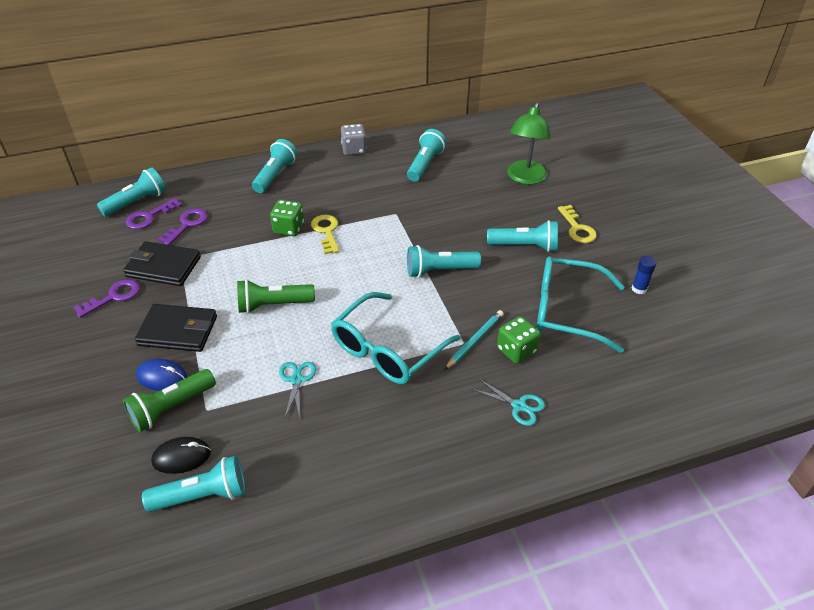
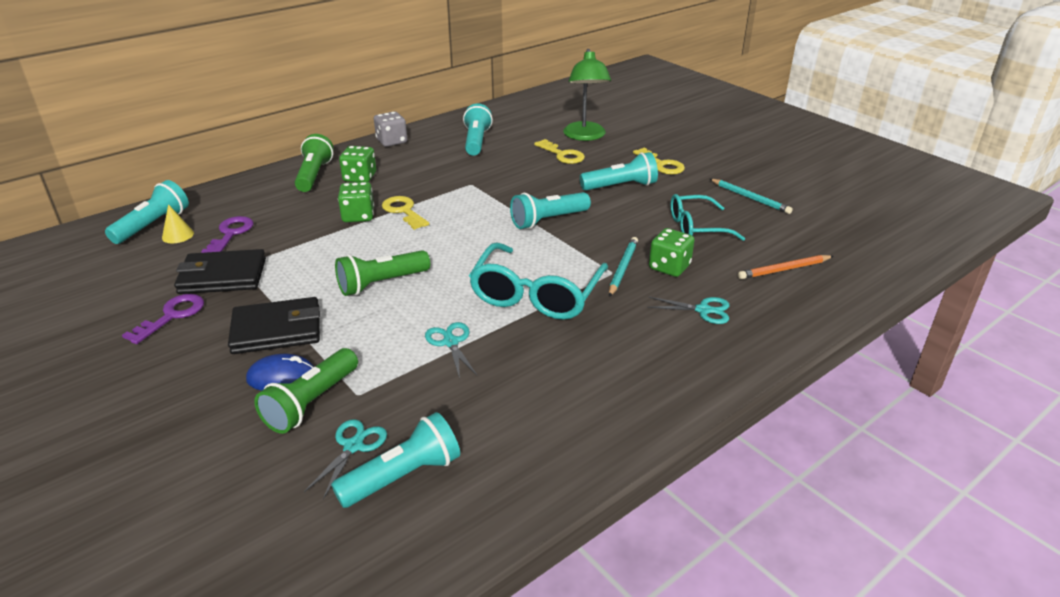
camera: 20 degrees left, 10 degrees down
purple key [126,198,183,229] -> yellow cone [162,204,194,243]
black mouse [151,437,211,474] -> turquoise scissors [304,419,387,499]
turquoise flashlight [252,139,297,193] -> green flashlight [295,134,334,192]
turquoise glasses [537,256,625,353] -> turquoise glasses [671,194,746,241], size x0.65
blue glue stick [632,256,656,294] -> turquoise pencil [710,179,793,214]
none -> green dice [339,146,376,182]
none -> yellow key [534,139,585,164]
none -> orange pencil [738,255,833,279]

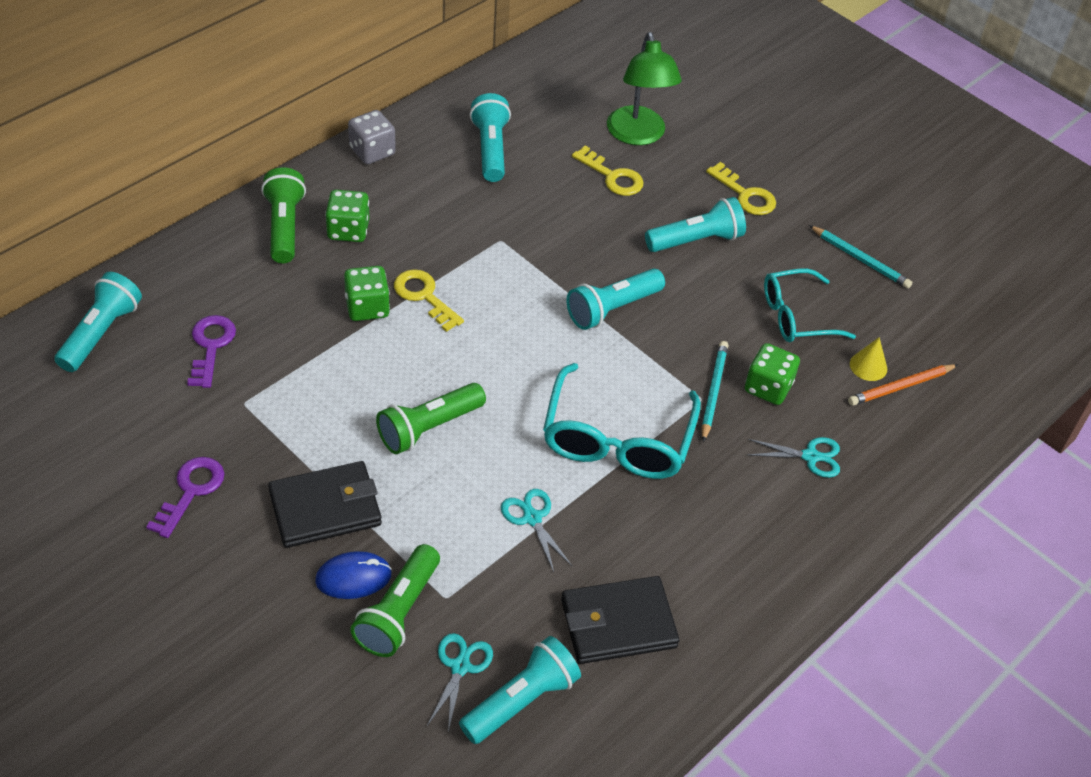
camera: 10 degrees left, 15 degrees up
yellow cone [162,204,194,243] -> yellow cone moved to [850,337,887,381]
black wallet [174,249,266,294] -> black wallet moved to [561,576,680,664]

